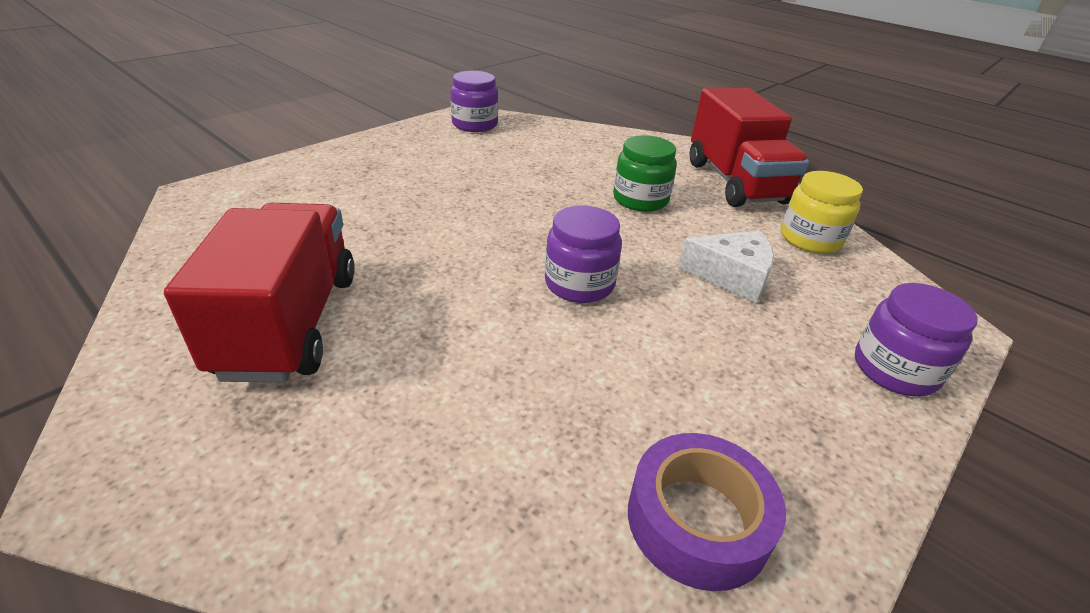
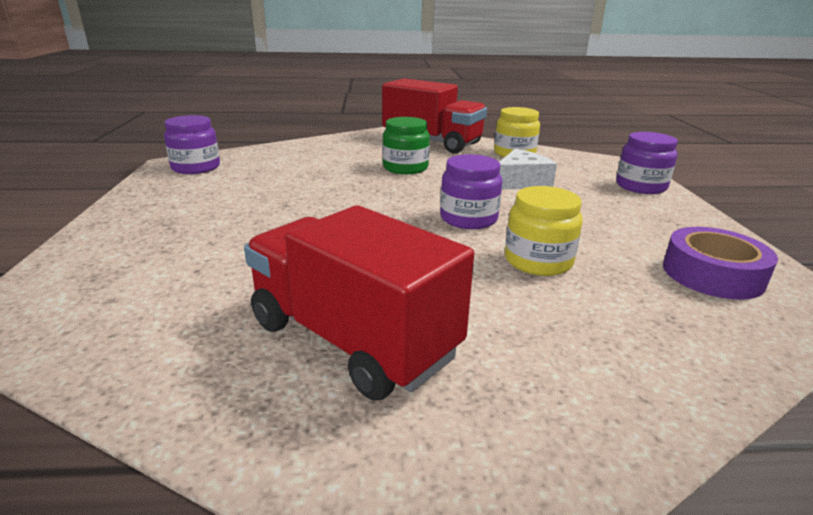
camera: 45 degrees left, 10 degrees down
none -> yellow jar [505,186,583,276]

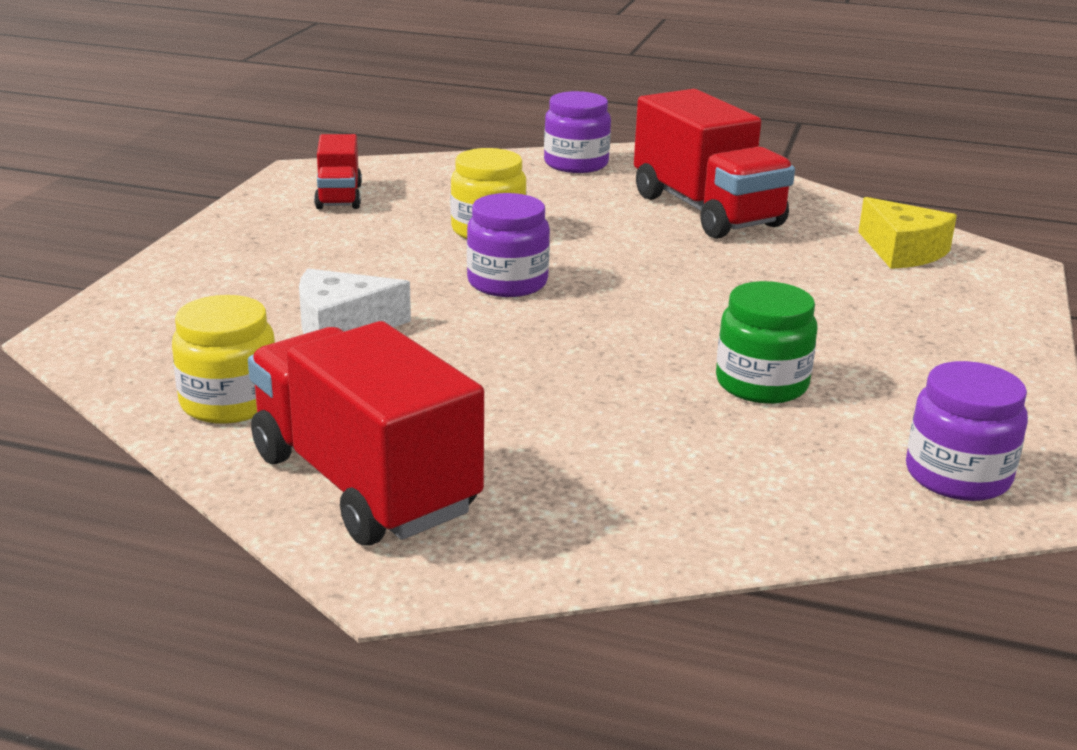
camera: 160 degrees left, 0 degrees up
green jar [382,117,430,174] -> green jar moved to [716,281,818,404]
purple jar [616,132,678,194] -> purple jar moved to [544,91,611,173]
purple tape [663,227,778,300] -> red truck [314,134,362,209]
none -> yellow cheese [859,197,957,269]

